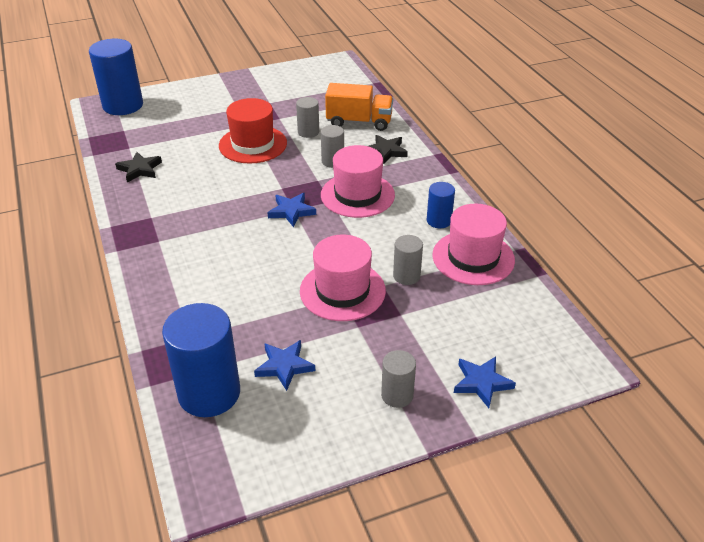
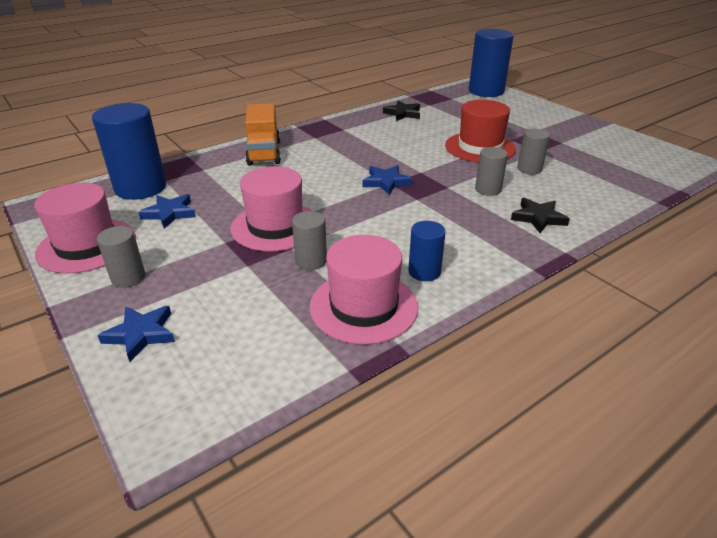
camera: 75 degrees right, 5 degrees down
pink hat [321,145,395,218] -> pink hat moved to [34,183,136,274]
orange truck [325,83,393,131] -> orange truck moved to [245,103,281,166]

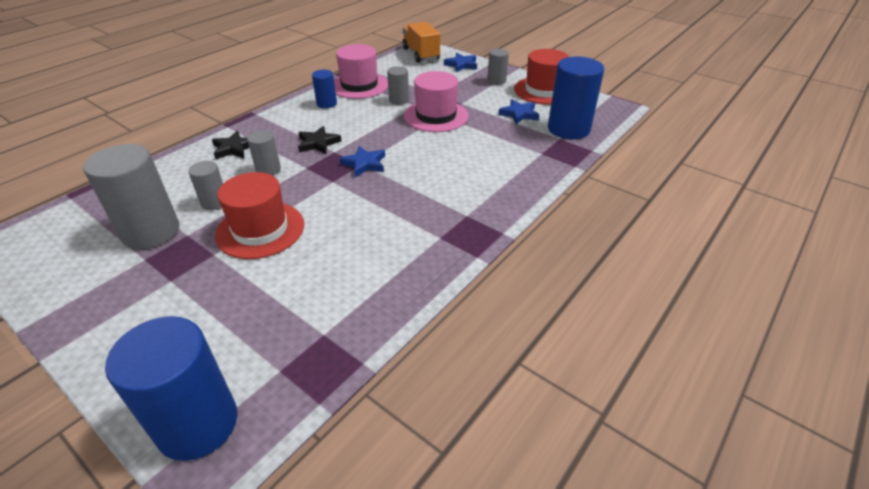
camera: 165 degrees right, 5 degrees up
pink hat [34,183,136,274] -> red hat [514,49,569,105]
orange truck [245,103,281,166] -> orange truck moved to [402,22,440,63]
black star [383,101,420,121] -> black star moved to [298,126,342,154]
none -> grey cylinder [83,144,179,249]

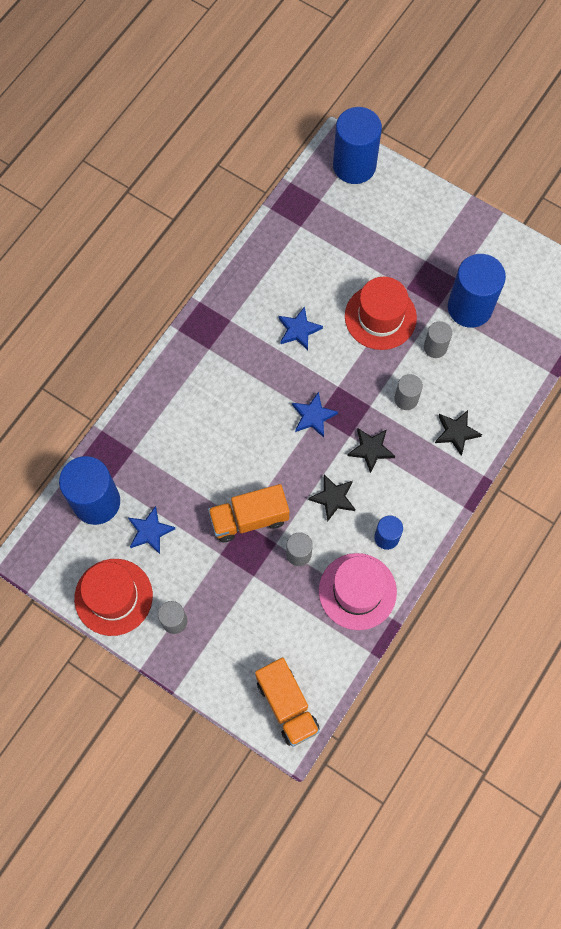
camera: 175 degrees right, 30 degrees up
grey cylinder [83,144,179,249] -> blue cylinder [448,254,506,328]
pink hat [404,71,468,132] -> orange truck [208,484,289,542]
blue star [444,53,477,72] -> blue star moved to [279,306,323,350]
none -> black star [308,474,355,522]

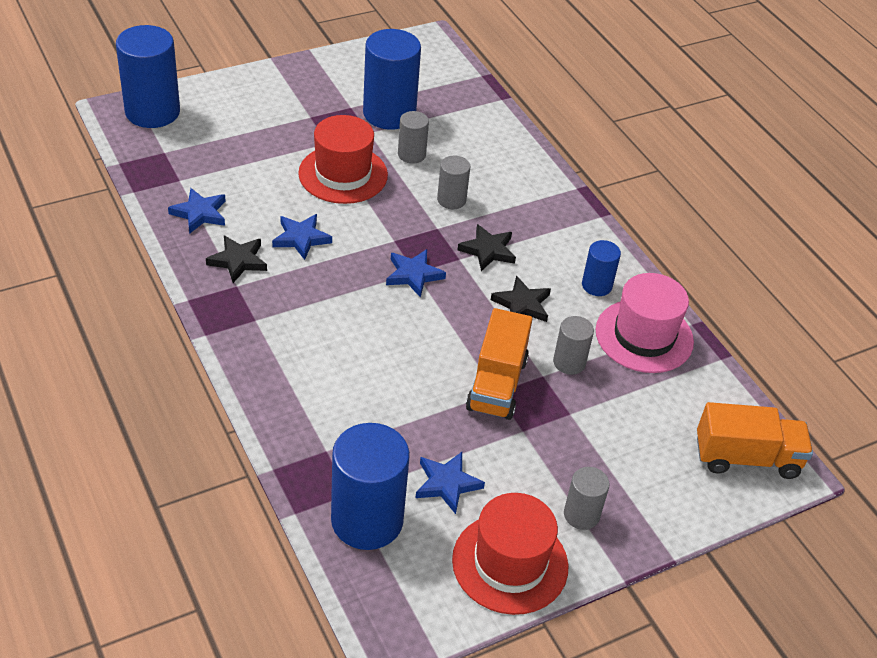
camera: 65 degrees left, 25 degrees down
black star [435,410,482,456] -> black star moved to [206,235,267,283]
none -> blue star [168,188,225,234]

